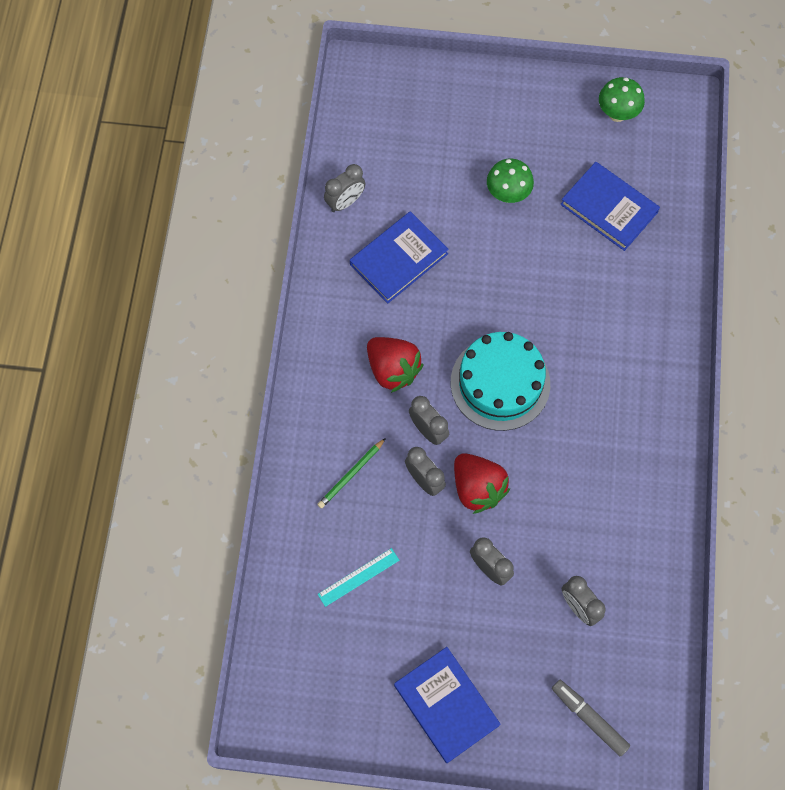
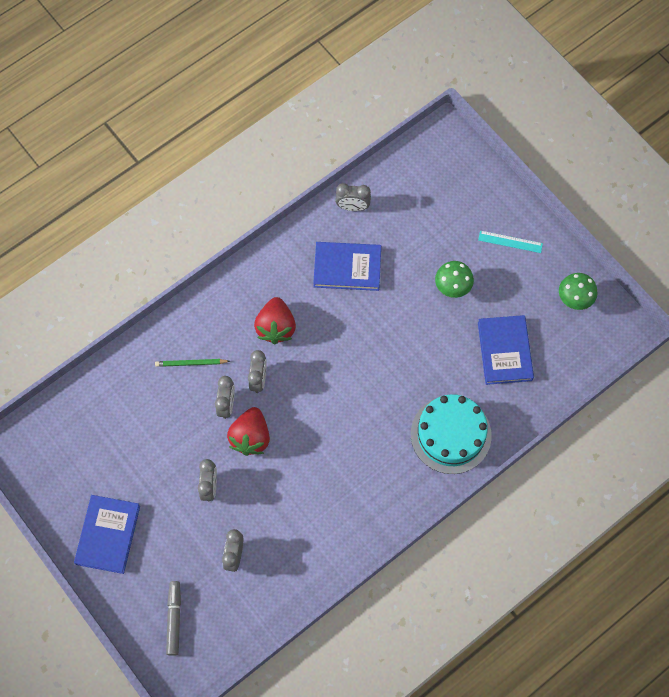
camera: 45 degrees right, 0 degrees up
turquoise ruler [318,548,400,607] -> turquoise ruler moved to [478,231,543,253]
turquoise cake [451,332,550,431] -> turquoise cake moved to [411,394,492,474]

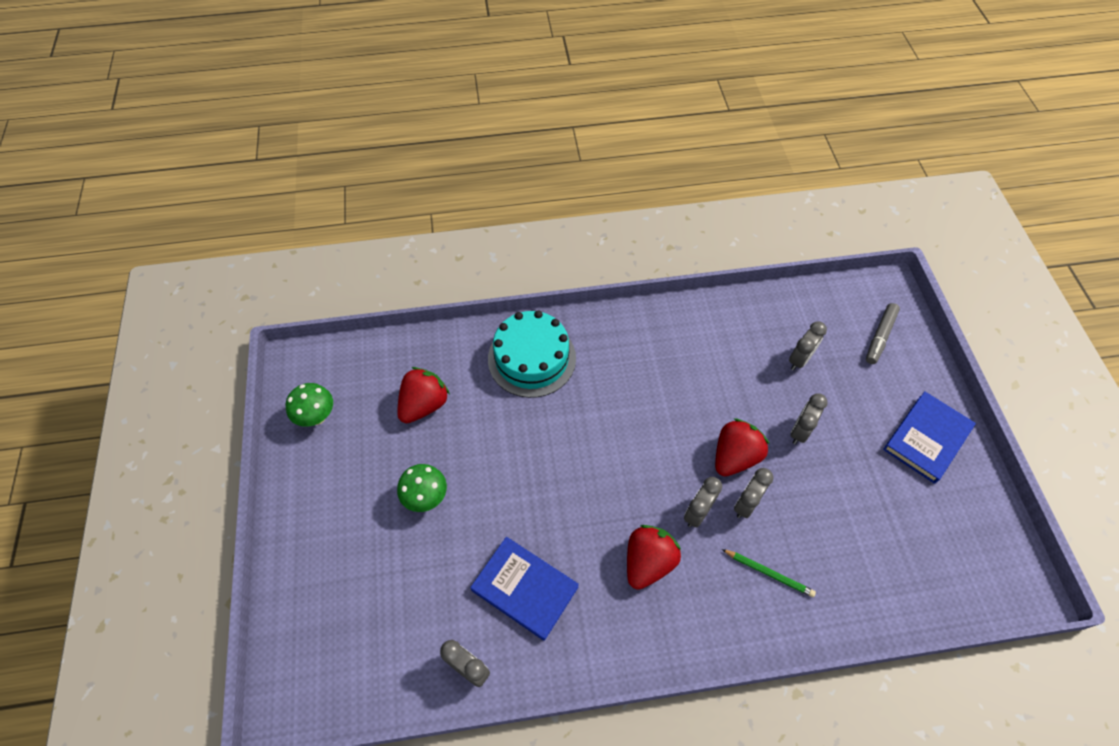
camera: 150 degrees left, 10 degrees down
turquoise ruler [478,231,543,253] -> none
blue book [478,315,534,385] -> red strawberry [397,367,450,423]

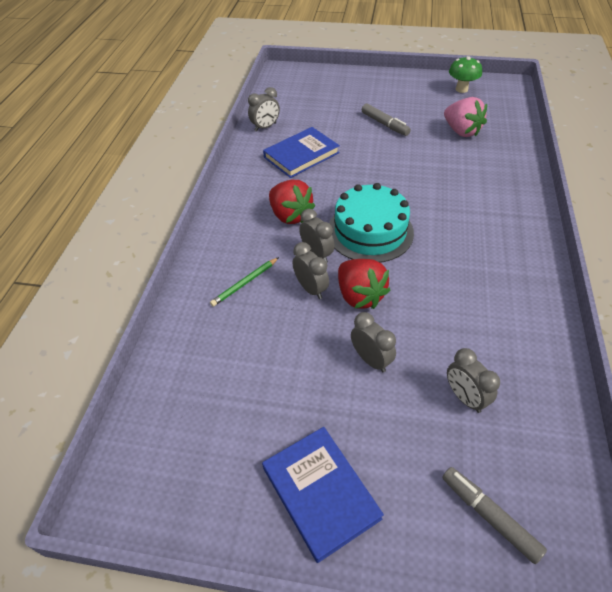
camera: 110 degrees right, 10 degrees down
red strawberry [397,367,450,423] -> pink strawberry [444,97,487,137]
green mushroom [397,464,447,512] -> grey marker [362,104,411,136]
turquoise cake [488,310,576,398] -> turquoise cake moved to [329,183,414,263]

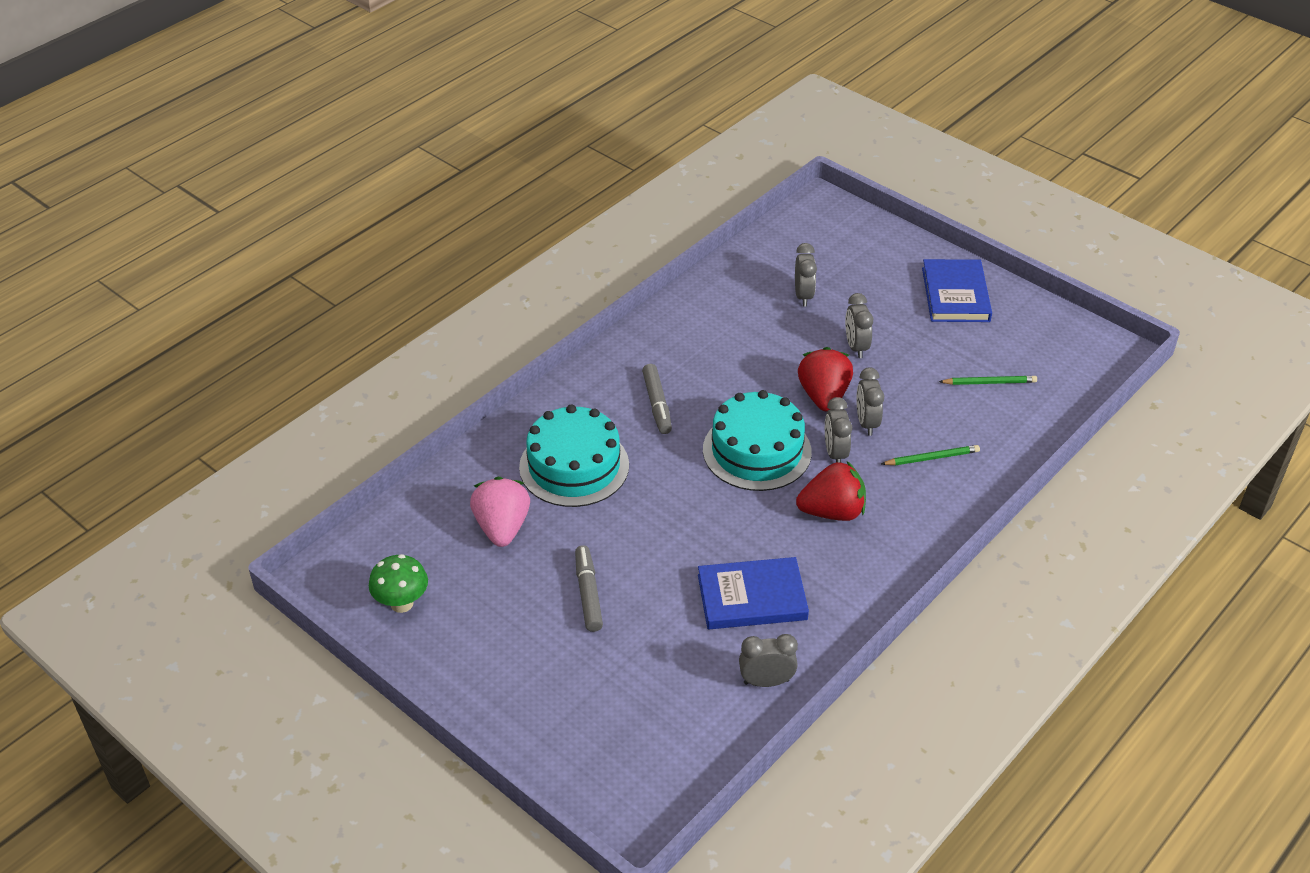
camera: 150 degrees left, 5 degrees down
red strawberry [269,180,315,224] -> red strawberry turned 90 degrees clockwise [796,461,866,521]
grey marker [442,467,547,564] -> grey marker moved to [642,364,672,434]
none -> turquoise cake [519,405,629,507]
none -> green pencil [939,376,1037,385]

